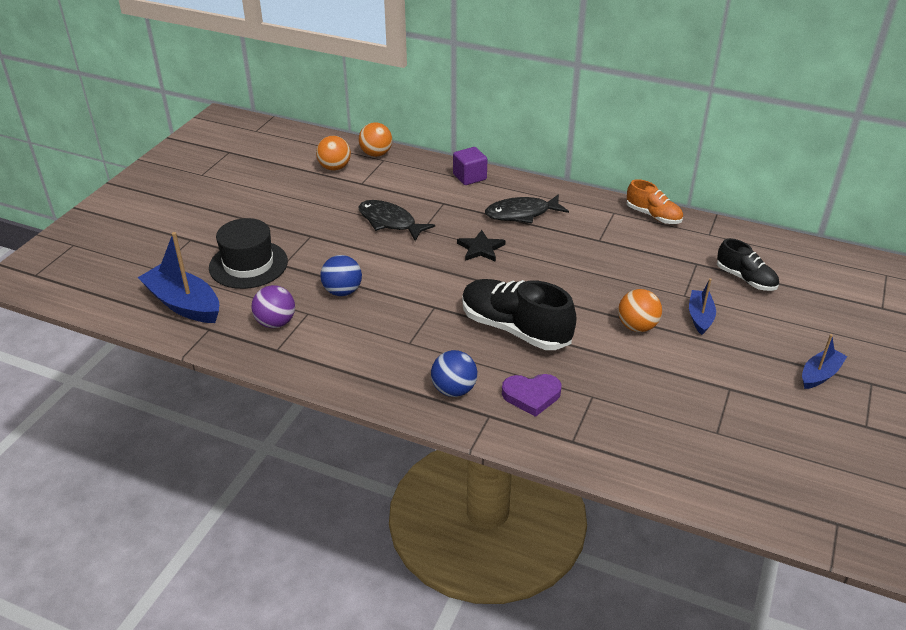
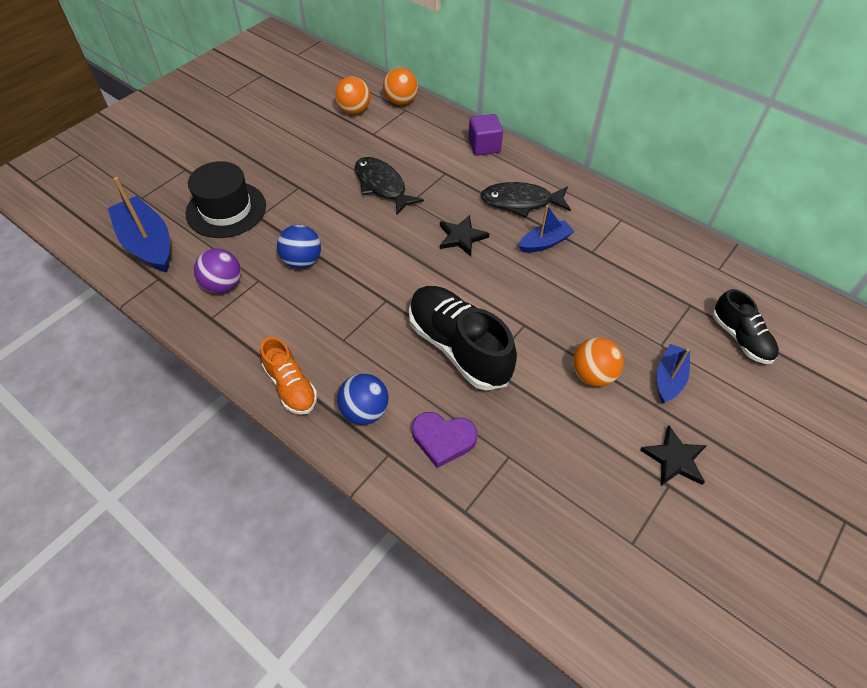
camera: 15 degrees right, 15 degrees up
orange shoe [627,179,683,224] -> orange shoe moved to [260,337,317,415]
blue boat [802,334,847,389] -> blue boat moved to [518,205,574,253]
none -> black star [640,425,707,486]

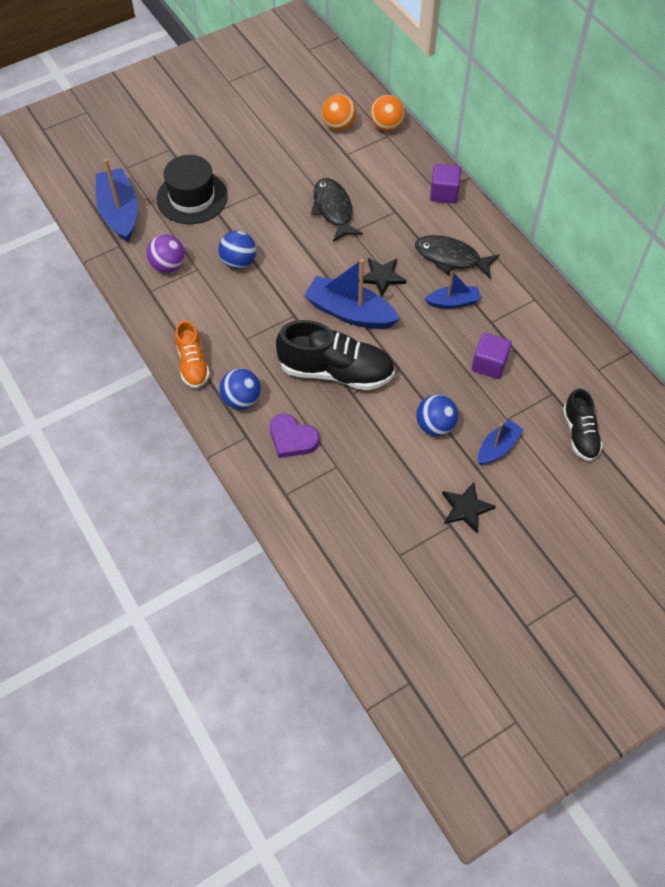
camera: 20 degrees right, 5 degrees up
black shoe [409,286,517,391] -> black shoe turned 120 degrees clockwise [276,320,395,391]
orange ball [573,338,624,387] -> blue ball [416,394,458,436]
none -> blue boat [304,259,400,329]
none -> purple cube [472,333,512,379]

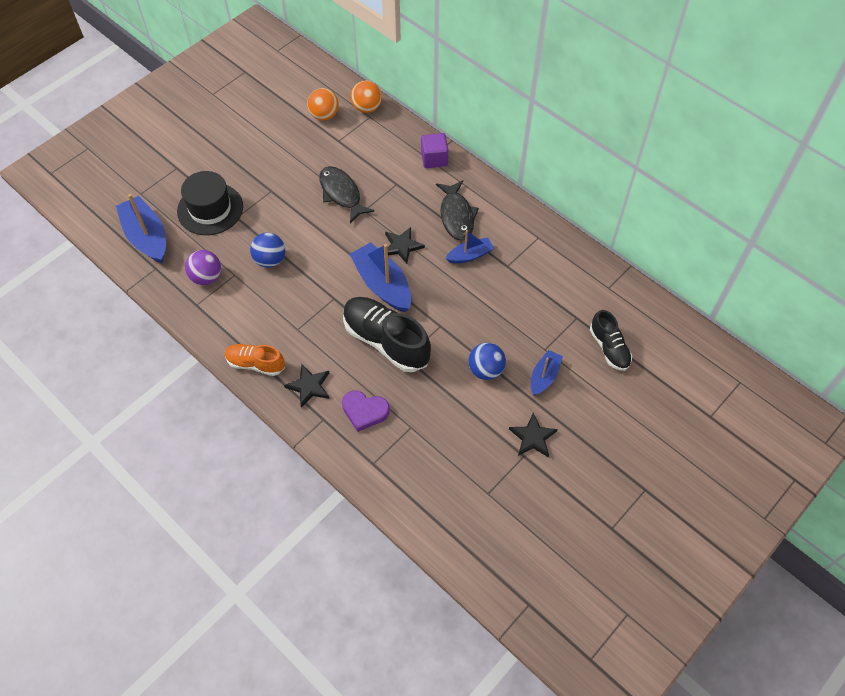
camera: 15 degrees left, 0 degrees up
orange shoe [175,320,210,388] -> orange shoe turned 135 degrees clockwise [225,344,285,376]
blue ball [219,368,261,410] -> black star [284,365,329,408]
black shoe [276,320,395,391] -> black shoe turned 135 degrees counterclockwise [343,297,431,372]
blue boat [304,259,400,329] -> blue boat turned 45 degrees clockwise [350,242,411,312]
black fish [415,235,500,278] -> black fish turned 105 degrees counterclockwise [436,180,479,240]
purple cube [472,333,512,379] -> none

